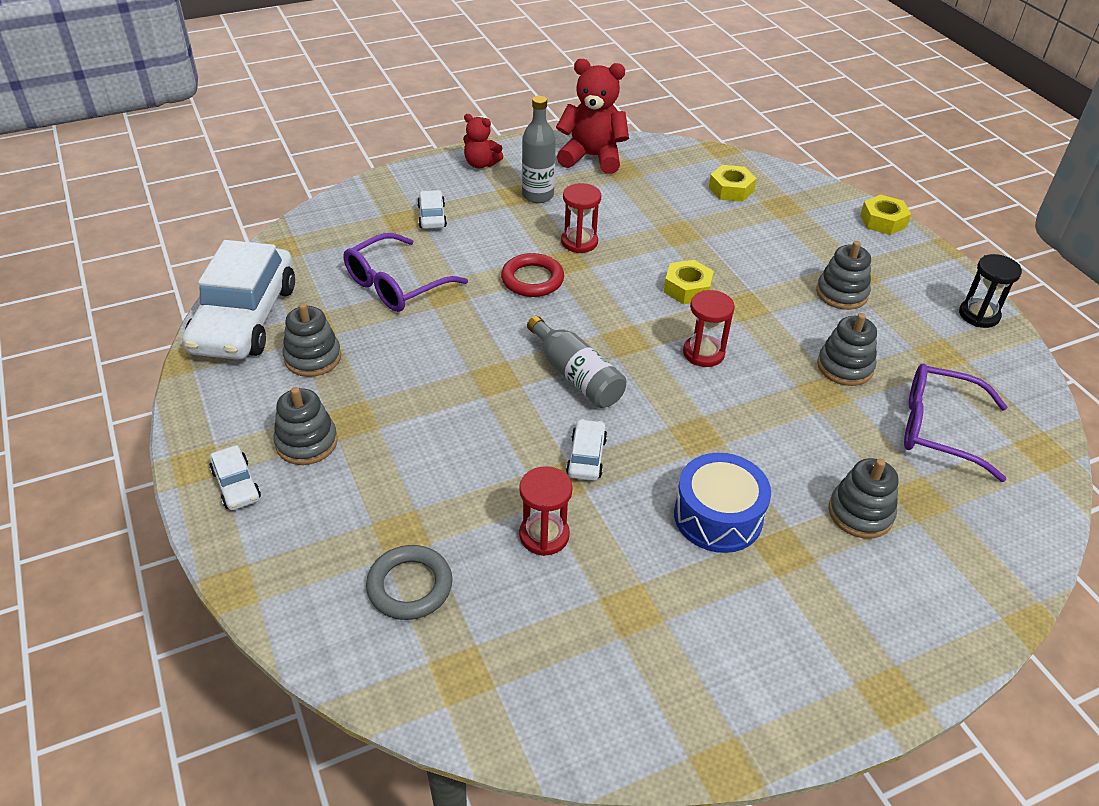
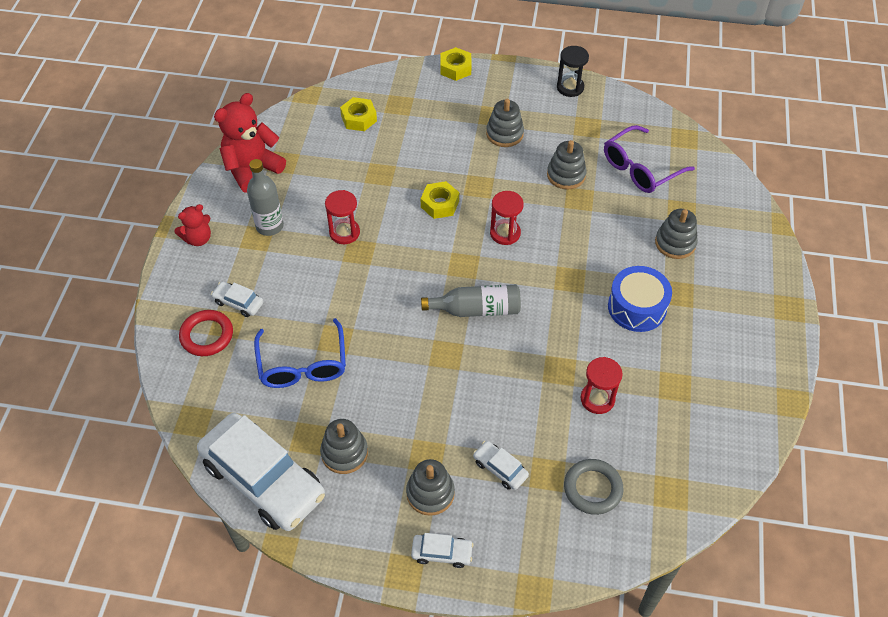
camera: 55 degrees left, 10 degrees up
purple glasses [343,233,468,312] -> blue glasses [254,318,346,388]
red ring [501,253,564,297] -> red ring moved to [179,310,233,356]
white car [566,419,607,481] -> white car moved to [473,441,529,490]

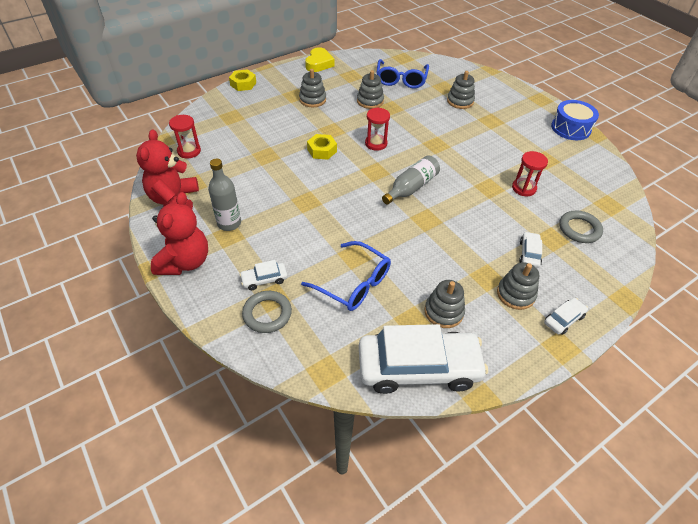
camera: 45 degrees left, 5 degrees down
red teddy bear [174,204,211,246] -> red teddy bear [151,192,208,275], size x1.77
red ring [179,310,233,356] -> grey ring [242,291,292,333]
red hourglass [325,190,360,244] -> red hourglass moved to [169,115,201,159]
yellow nut [340,97,377,131] -> none
white car [473,441,529,490] -> white car turned 105 degrees clockwise [519,232,542,268]
black hourglass [557,46,589,97] -> yellow heart [305,47,335,72]
purple glasses [604,125,695,193] -> blue glasses [377,59,429,88]
blue drum [608,266,672,332] -> blue drum moved to [551,100,599,140]

